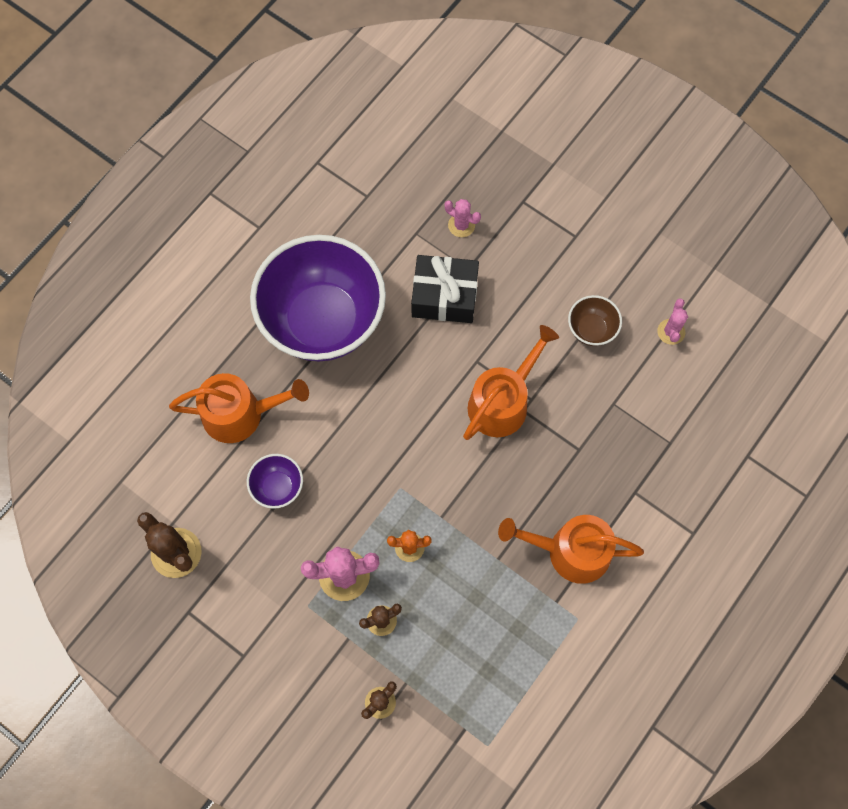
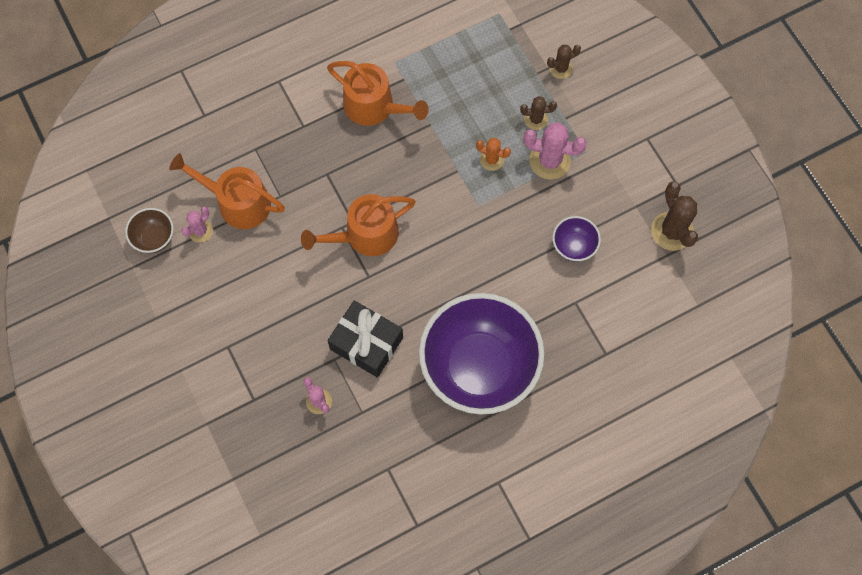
camera: 155 degrees left, 0 degrees up
orange watering can [169,373,309,443] -> orange watering can moved to [169,153,285,229]
brown bowl [568,295,622,346] -> brown bowl moved to [125,208,174,253]

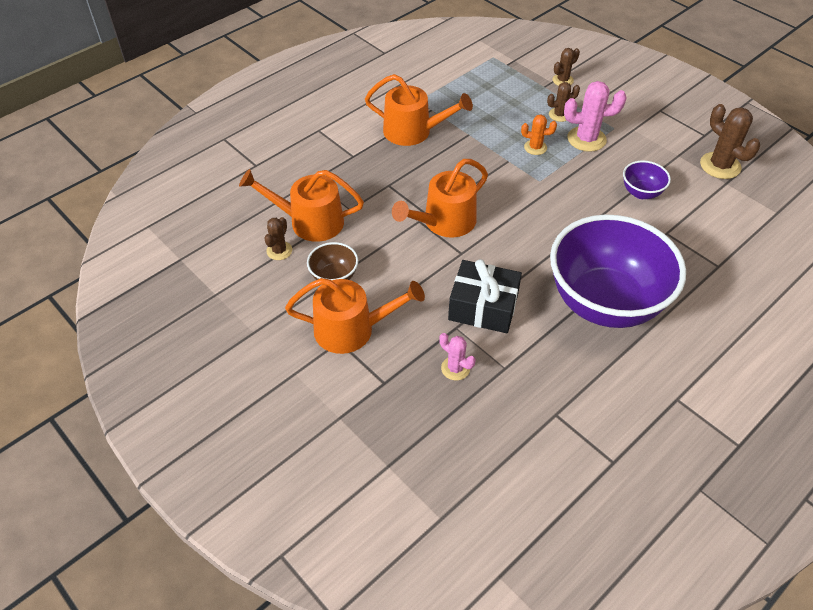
camera: 15 degrees left, 20 degrees down
brown bowl [125,208,174,253] -> brown bowl moved to [307,242,358,280]
pink cactus [181,206,213,243] -> brown cactus [264,217,292,260]
none -> orange watering can [285,278,425,354]

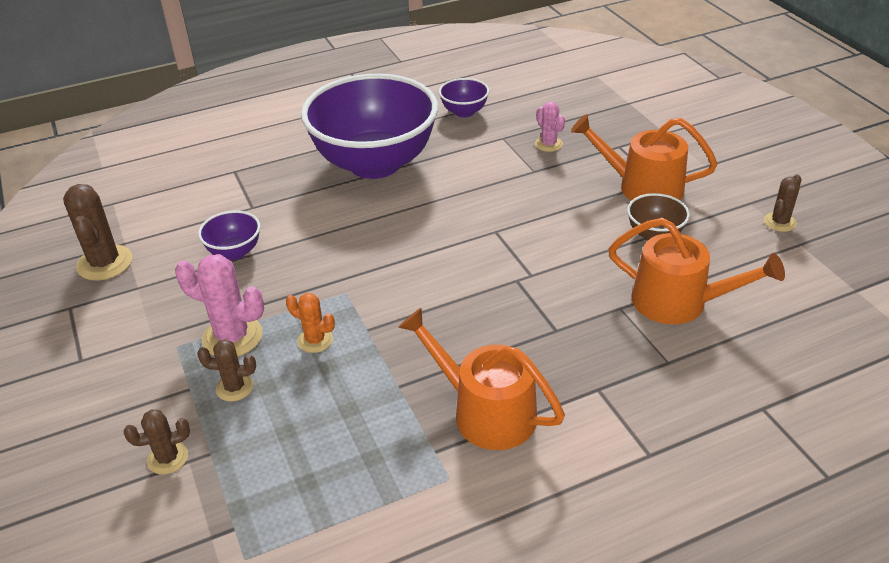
camera: 160 degrees left, 10 degrees down
brown cactus [264,217,292,260] -> brown cactus moved to [764,175,801,232]
orange watering can [392,159,488,238] -> none
black gift [448,259,522,333] -> none
none -> purple bowl [439,78,489,117]

